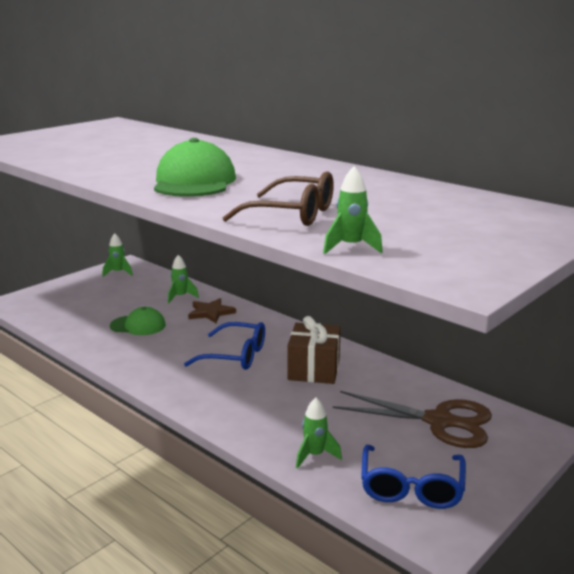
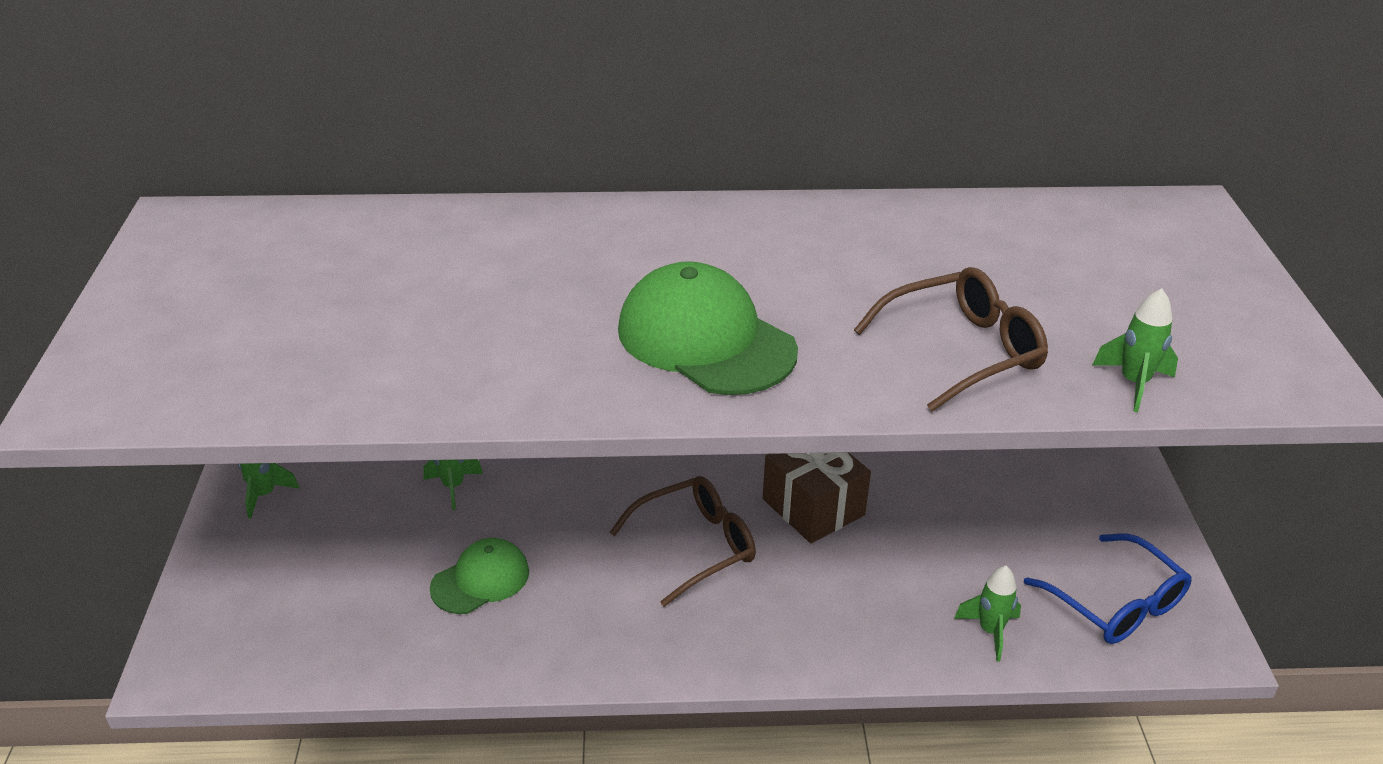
camera: 45 degrees left, 15 degrees up
blue glasses [184,322,265,370] -> brown glasses [609,476,756,607]
brown star [188,298,236,323] -> none
brown scissors [333,391,492,448] -> none

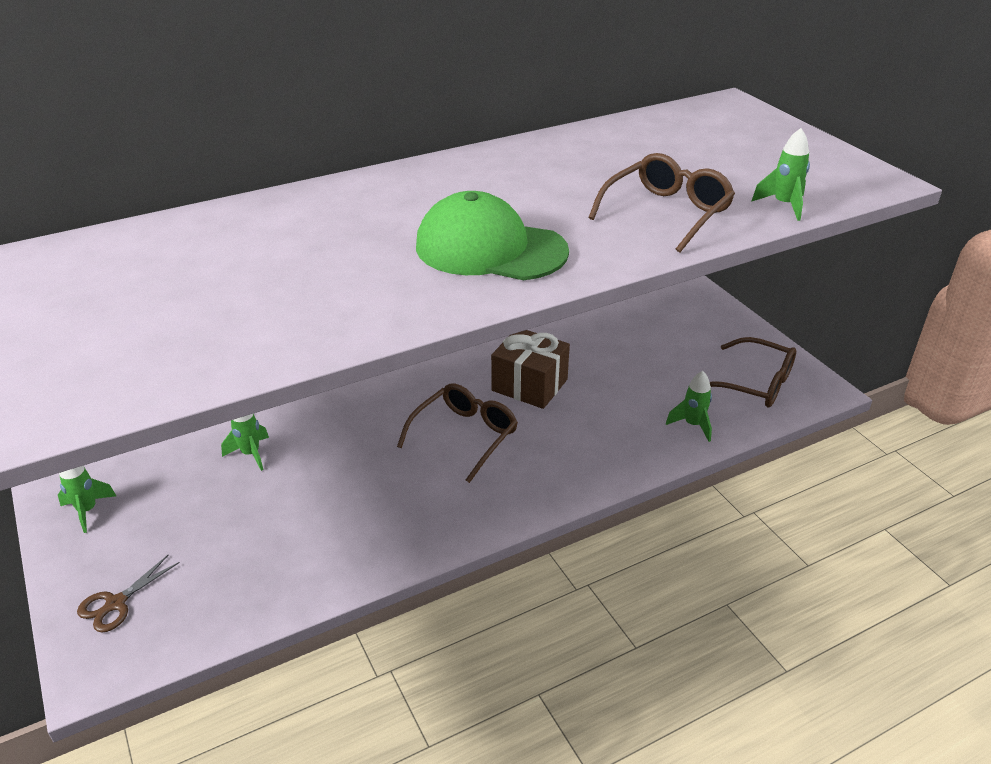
camera: 25 degrees left, 0 degrees up
green cap [430,538,529,614] -> none
blue glasses [1024,533,1192,644] -> brown glasses [710,337,796,407]
none -> brown scissors [77,555,180,633]

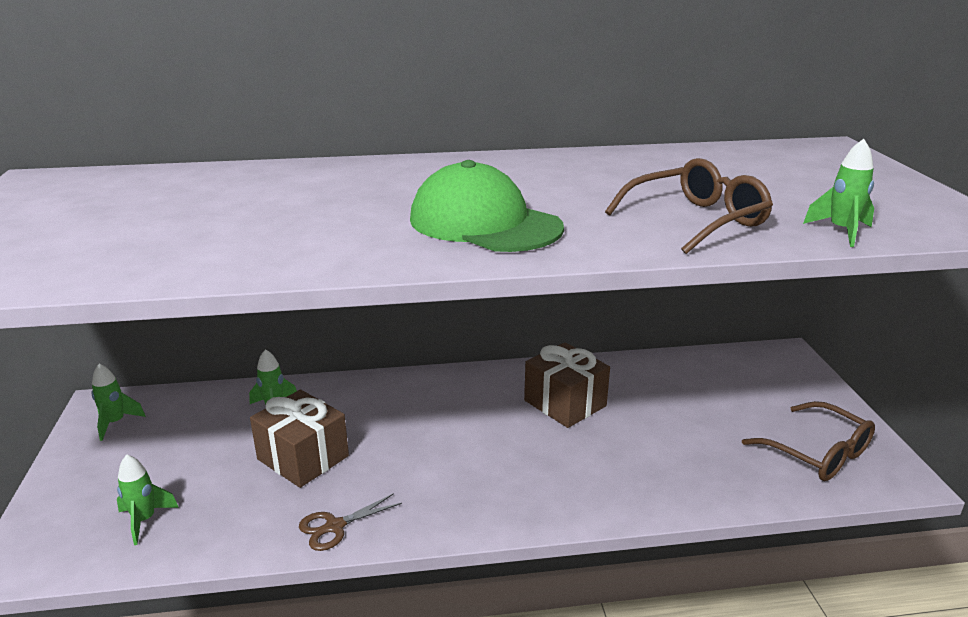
camera: 20 degrees right, 10 degrees down
brown scissors [77,555,180,633] -> brown scissors moved to [299,493,402,551]
brown glasses [397,384,518,483] -> none
green rocket [666,371,712,442] -> green rocket moved to [117,454,179,545]
none -> brown gift [250,390,349,488]

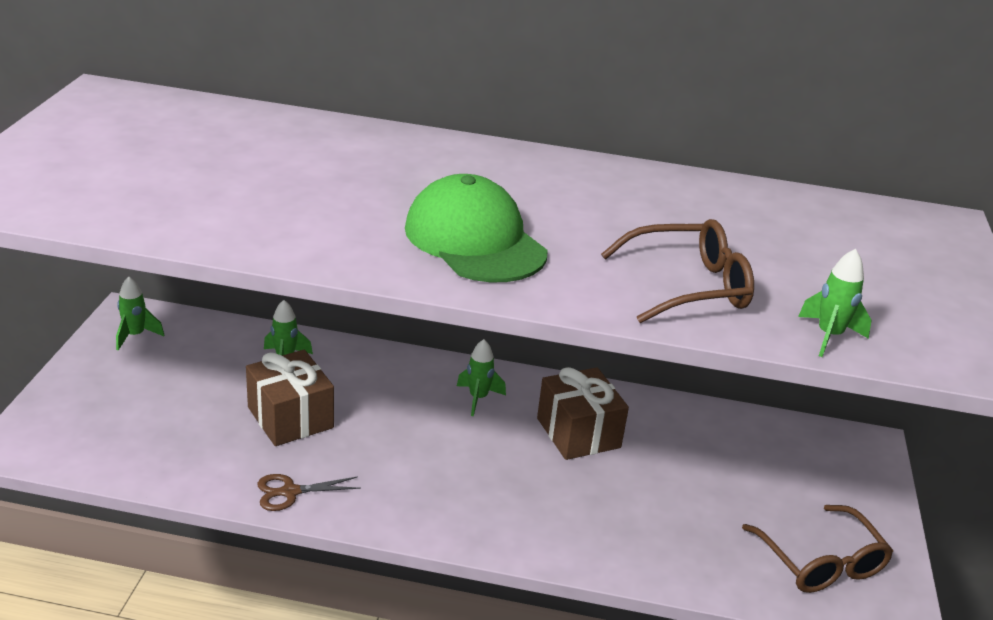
camera: 15 degrees right, 5 degrees up
green rocket [117,454,179,545] -> green rocket moved to [457,339,506,416]

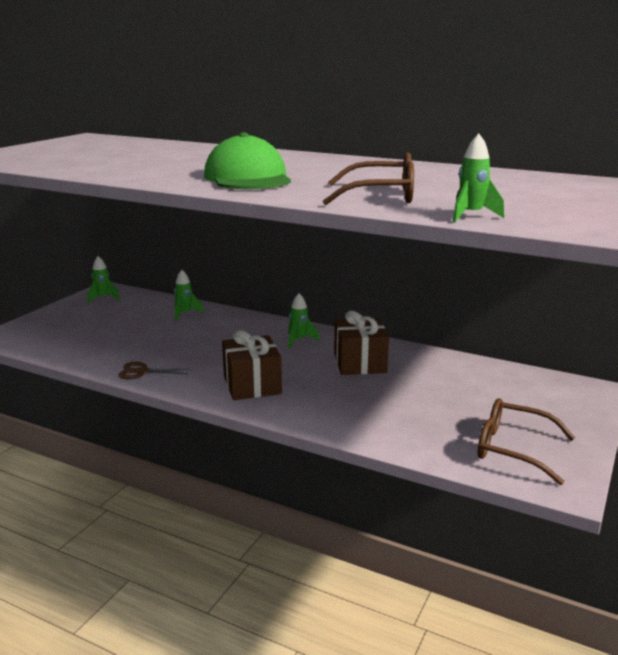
camera: 20 degrees right, 10 degrees down
brown gift [246,350,334,446] -> brown gift moved to [222,330,282,400]
brown glasses [742,505,893,593] -> brown glasses turned 120 degrees clockwise [478,398,575,485]

